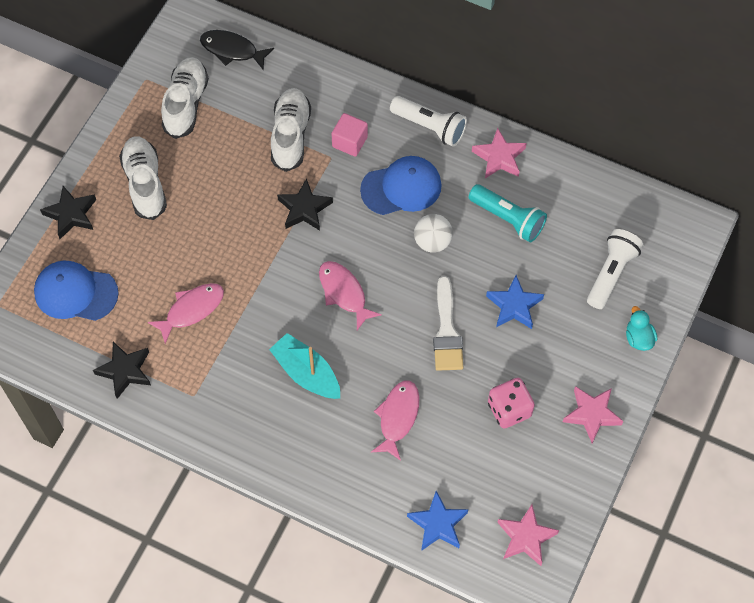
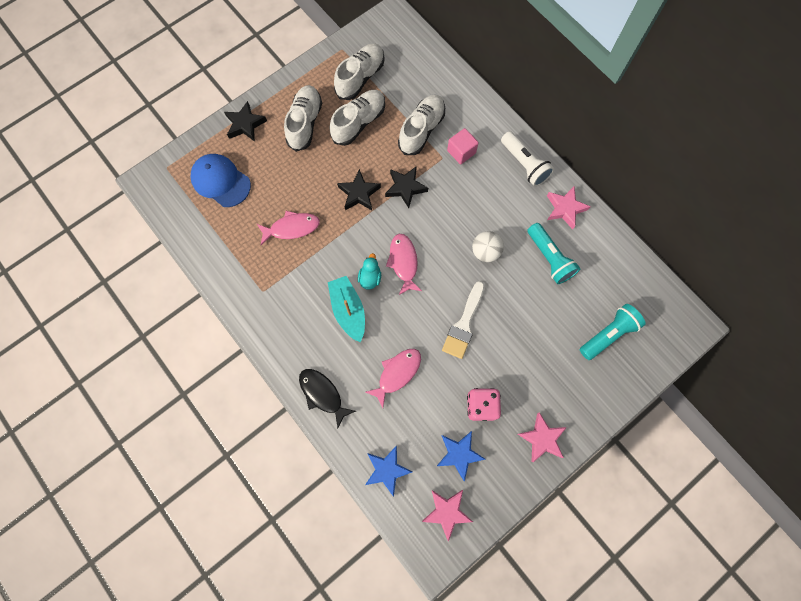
camera: 25 degrees right, 10 degrees up
black star [93,342,151,399] -> black star moved to [337,169,381,210]
black fish [200,30,274,71] -> black fish moved to [299,369,356,428]
blue cap [360,156,442,215] -> none
blue star [486,275,544,329] -> blue star moved to [437,431,486,481]
white flashlight [587,229,643,309] -> turquoise flashlight [580,304,646,360]
turquoise duck [626,306,657,351] -> turquoise duck moved to [358,253,381,289]
none -> white shoe [330,90,385,146]

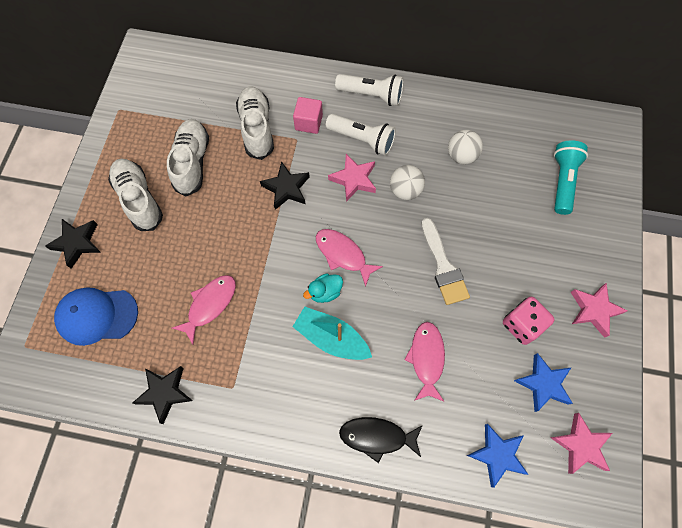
camera: 40 degrees left, 5 degrees down
white shoe [334,43,384,100] -> none
black star [337,169,381,210] -> black star moved to [132,366,193,424]
turquoise duck [358,253,381,289] -> turquoise duck turned 90 degrees counterclockwise [303,274,343,303]
turquoise flashlight [527,223,580,284] -> white ball [448,130,483,164]
pink star [547,187,591,229] -> pink star moved to [328,154,376,202]
none -> white flashlight [326,114,396,156]

